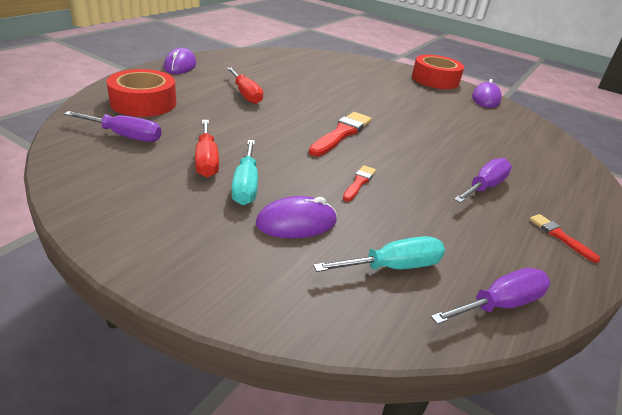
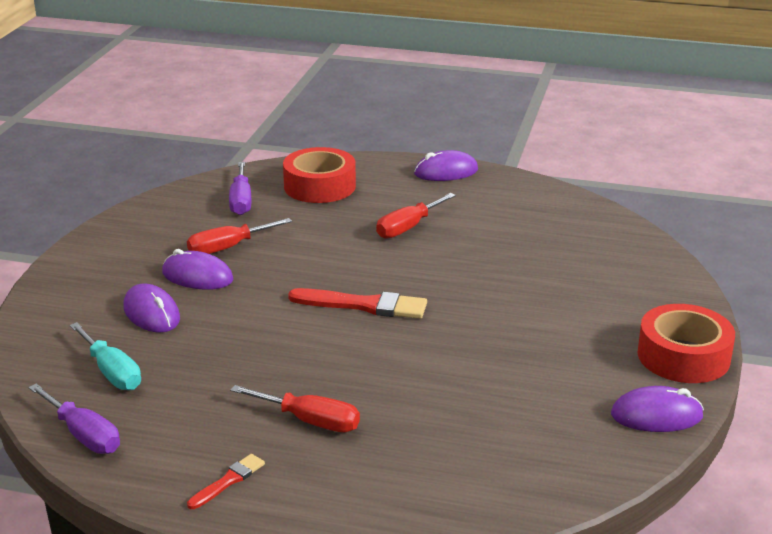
camera: 75 degrees right, 5 degrees down
turquoise screwdriver [232,140,258,205] -> purple mouse [162,249,233,290]
red brush [343,165,376,201] -> none
purple screwdriver [454,158,512,203] -> red screwdriver [230,385,360,432]

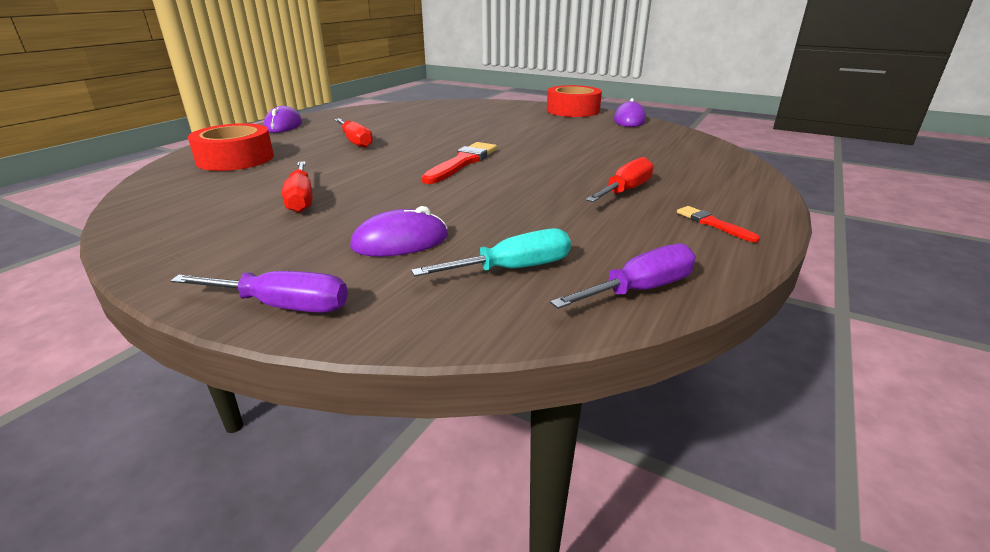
camera: 75 degrees left, 0 degrees up
purple mouse [162,249,233,290] -> none
purple screwdriver [229,162,251,215] -> purple screwdriver moved to [171,271,348,313]

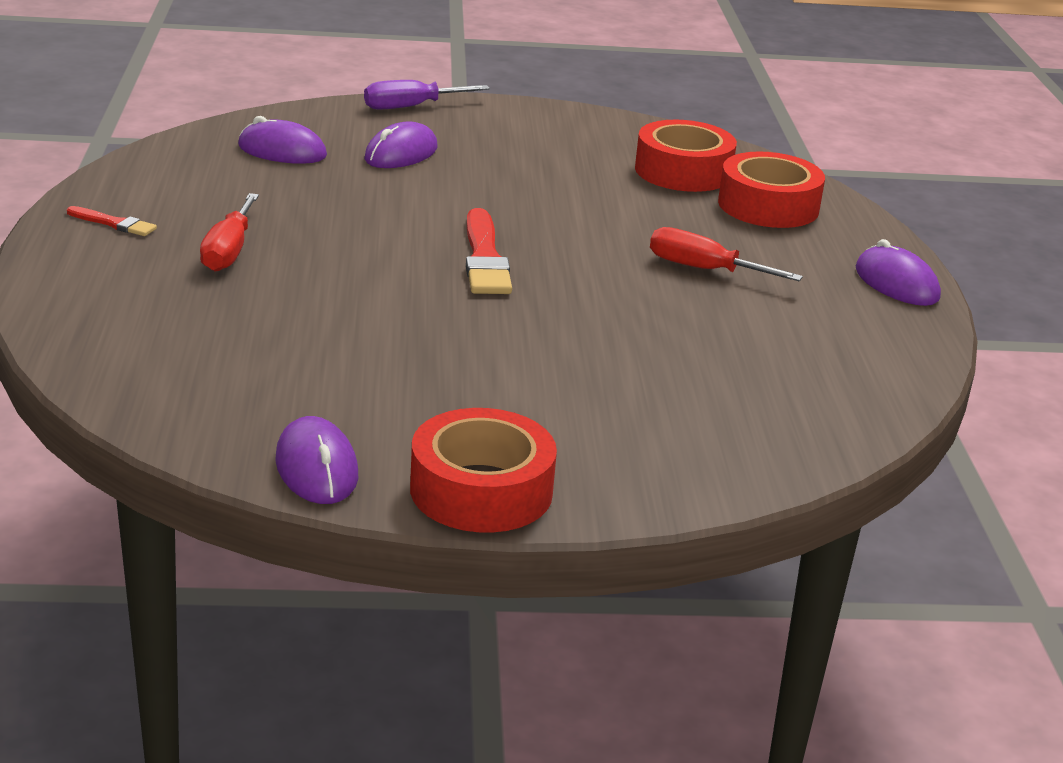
camera: 145 degrees right, 0 degrees up
red screwdriver [282,161,313,213] -> none
turquoise screwdriver [411,228,571,276] -> purple mouse [238,116,327,164]
purple screwdriver [550,244,696,309] -> none
none -> red tape [635,120,737,192]

